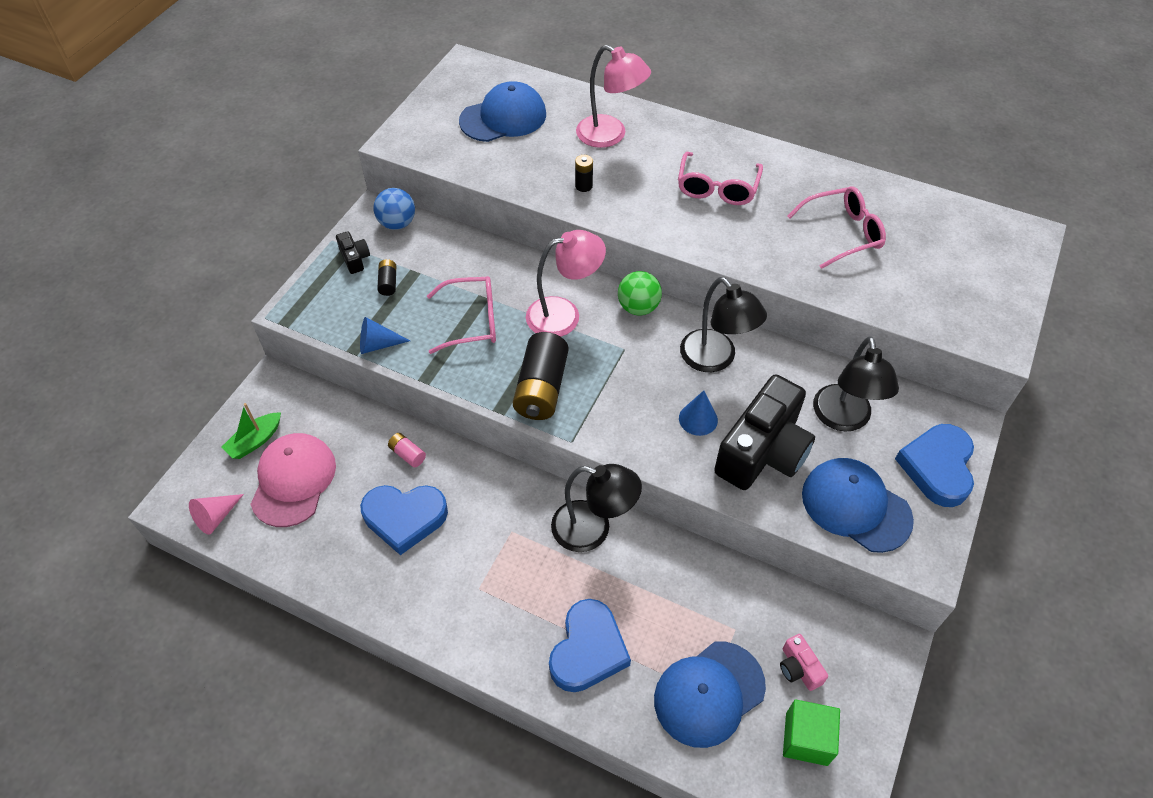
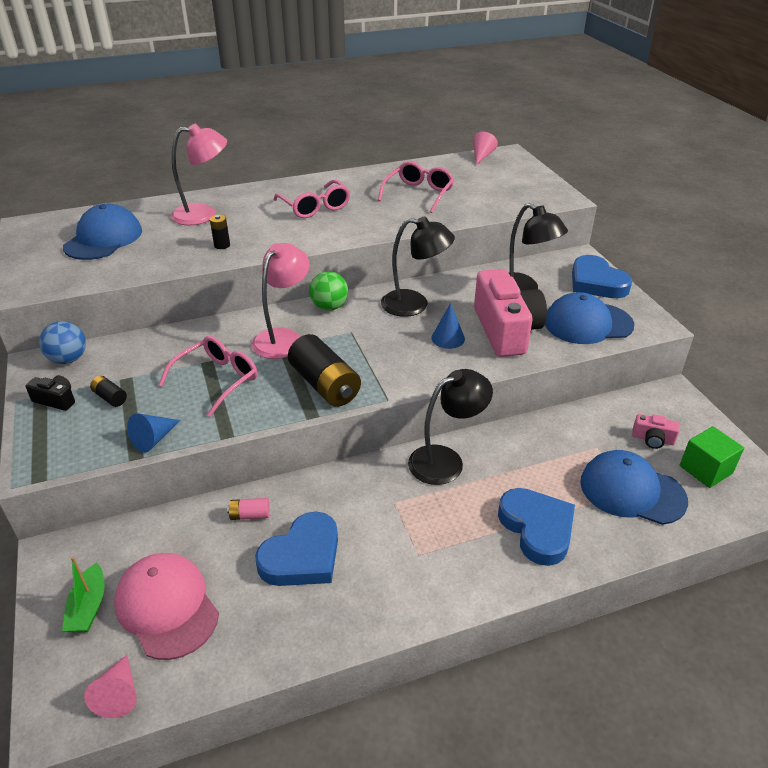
camera: 45 degrees left, 15 degrees down
blue cap [654,642,766,748] -> blue cap turned 105 degrees clockwise [580,450,688,525]
black camera [714,374,815,490] -> pink camera [474,269,547,357]
none -> pink cone [473,132,498,165]

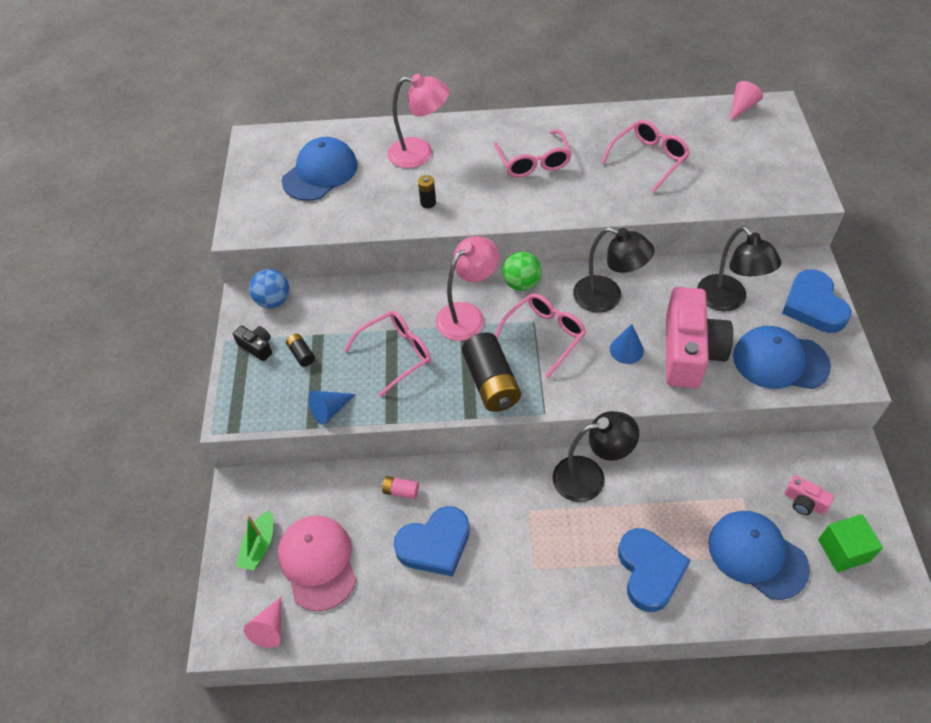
camera: 20 degrees right, 15 degrees up
none -> pink glasses [495,293,586,378]

